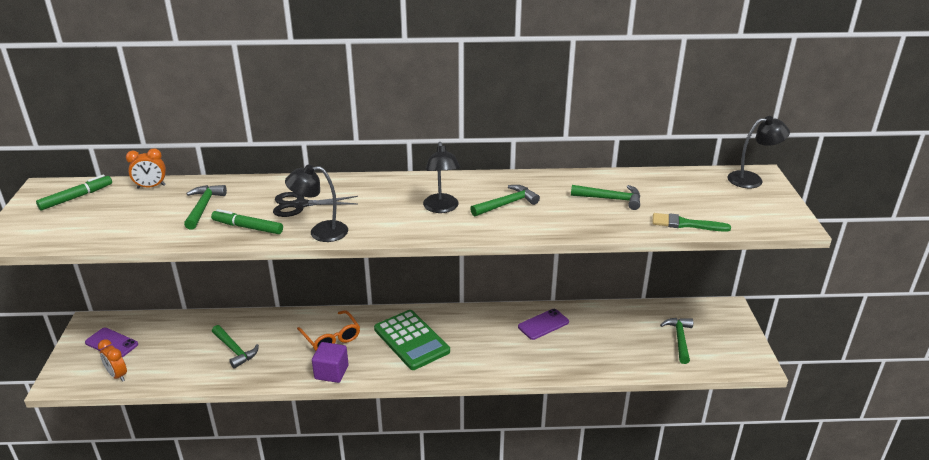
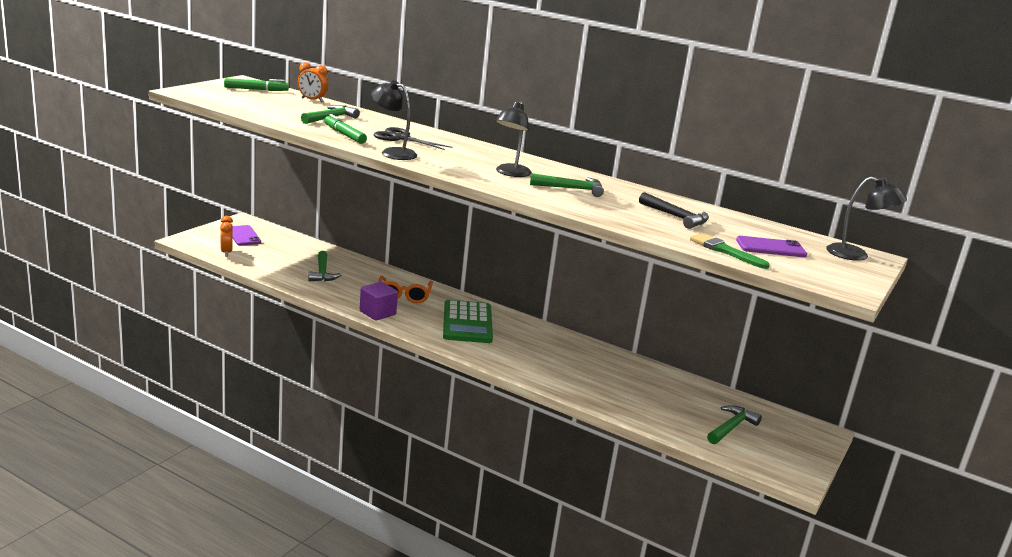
camera: 30 degrees right, 10 degrees down
purple phone [518,309,569,340] -> purple phone moved to [736,236,807,257]
green hammer [571,185,640,210] -> black hammer [639,192,709,229]

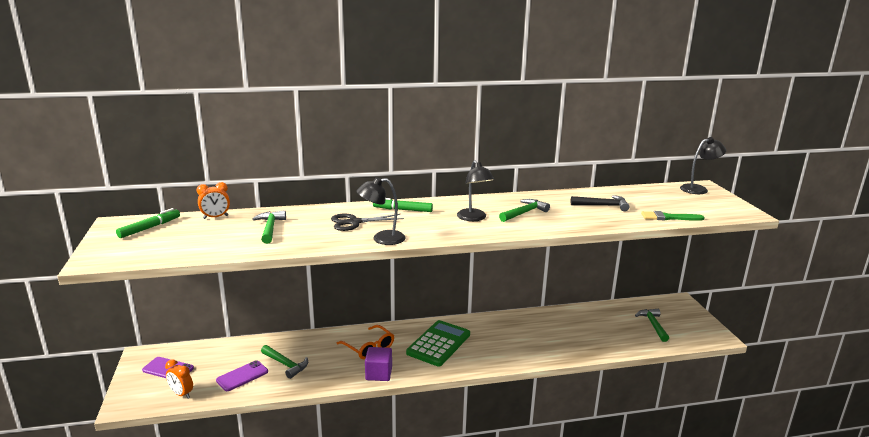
camera: 40 degrees left, 0 degrees up
green marker [324,114,367,144] -> green marker moved to [373,198,433,212]
green calculator [443,300,493,343] -> green calculator turned 105 degrees counterclockwise [406,320,470,367]
purple phone [736,236,807,257] -> purple phone moved to [216,360,268,391]

